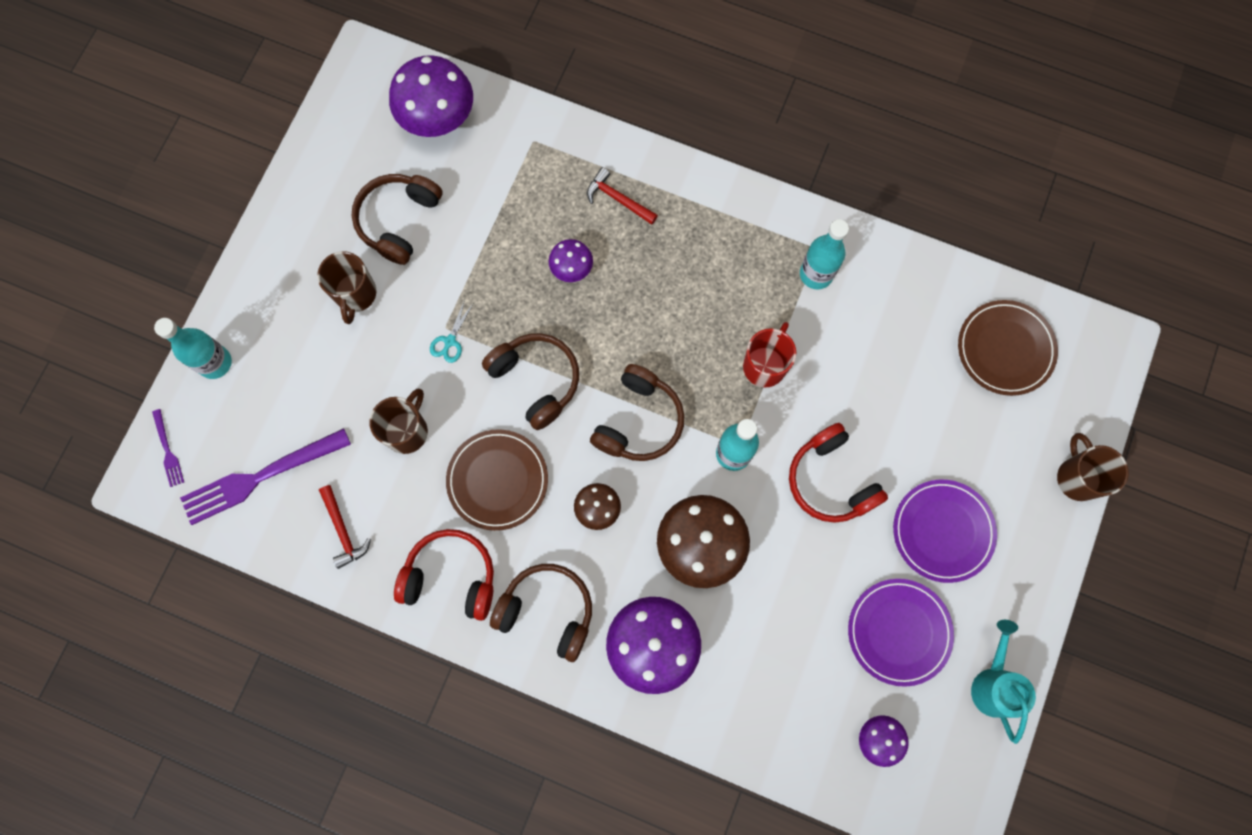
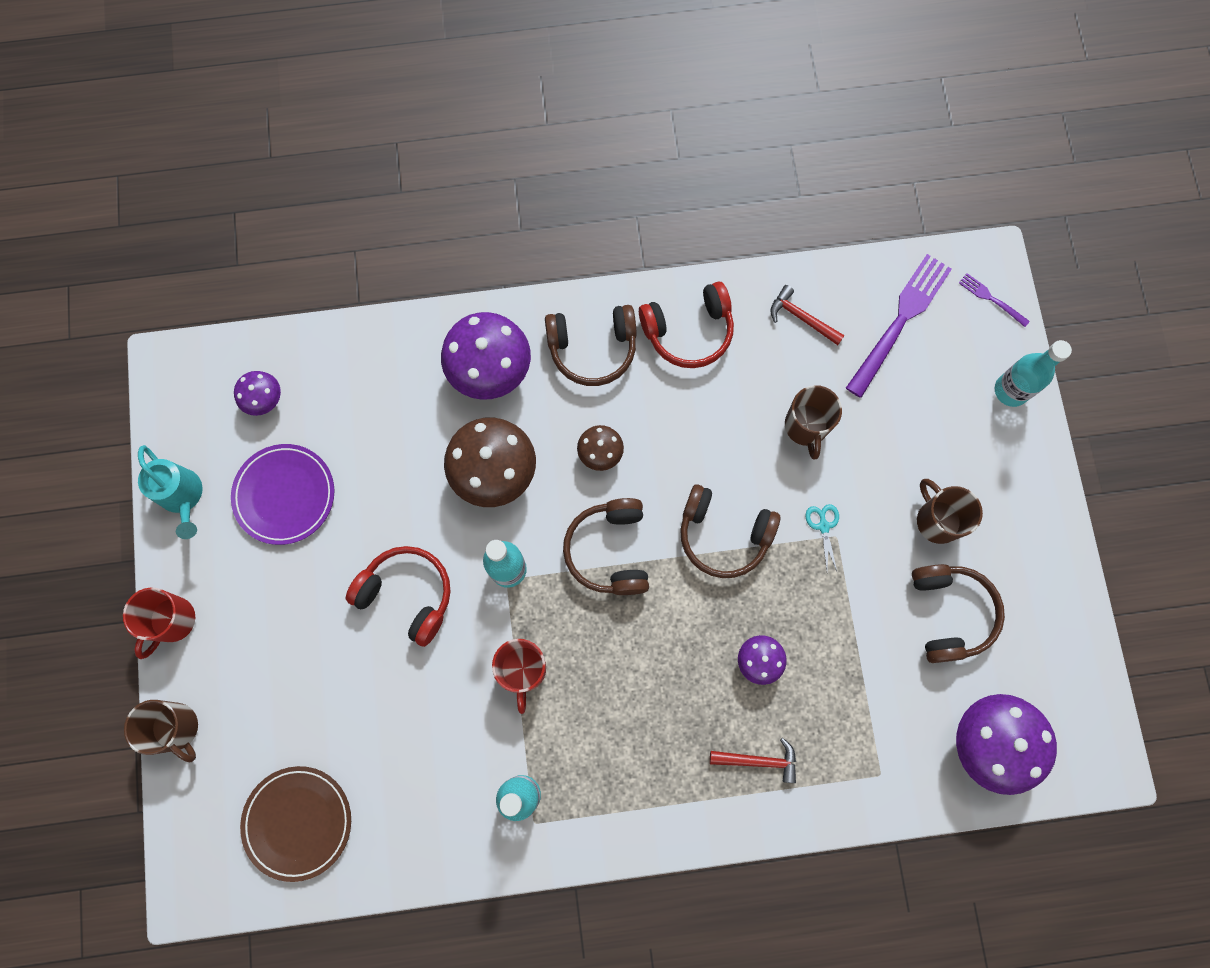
camera: 150 degrees right, 0 degrees up
brown plate [446,429,548,531] -> none
purple plate [893,480,997,583] -> none
none -> red mug [123,587,195,659]

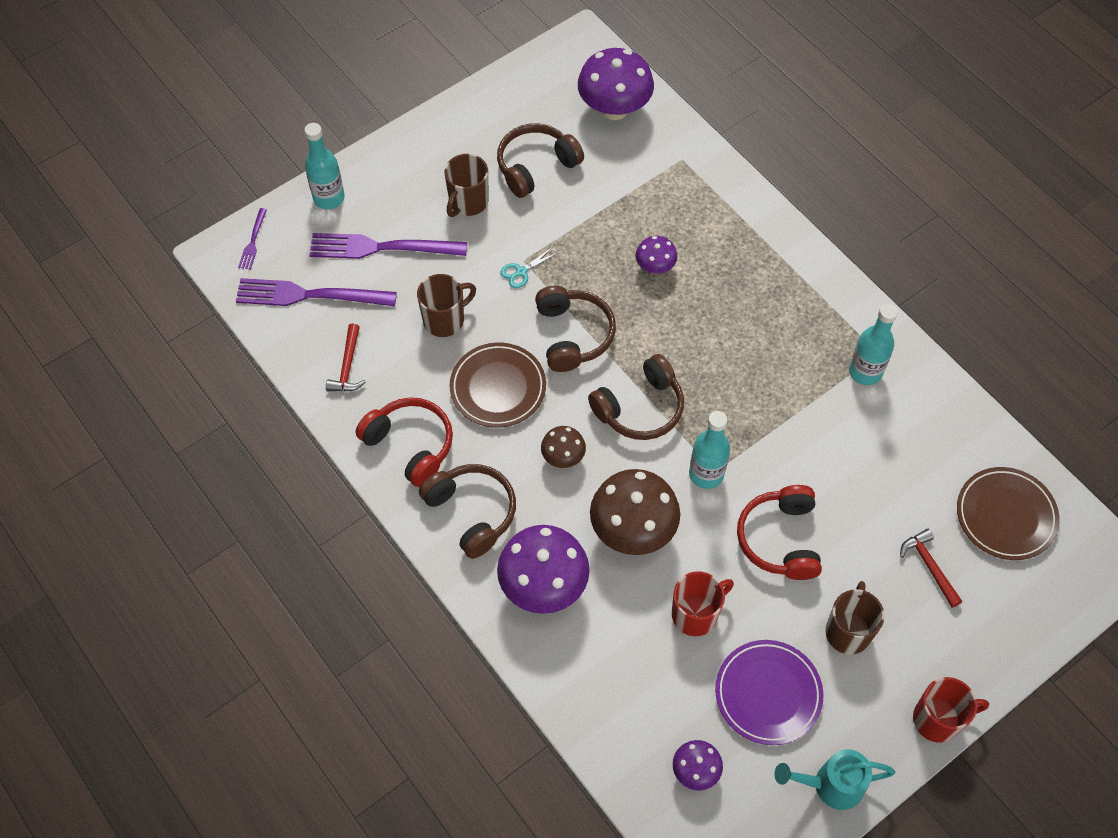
camera: 120 degrees left, 15 degrees down
brown mug [124,700,198,762] -> brown mug moved to [825,581,885,654]
turquoise watering can [138,445,203,539] -> turquoise watering can turned 120 degrees counterclockwise [774,749,896,810]
red mug [492,639,546,714] -> red mug moved to [672,571,734,636]
red hammer [710,738,796,783] -> red hammer moved to [900,529,962,608]
none -> purple fork [309,233,467,259]
none -> brown plate [450,343,546,428]

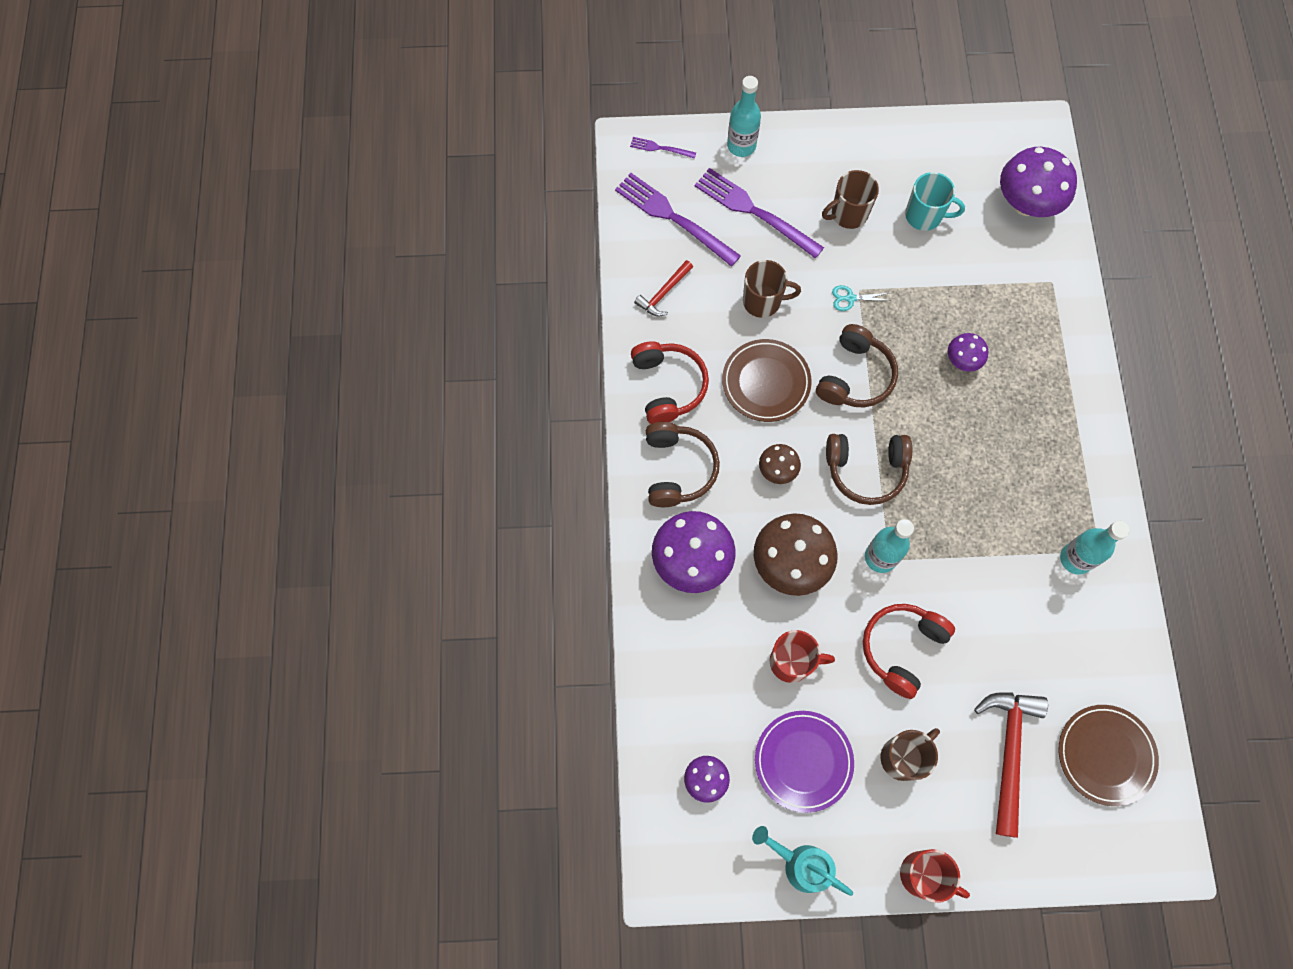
camera: 35 degrees right, 10 degrees up
purple fork [238,208,267,270] -> purple fork turned 60 degrees clockwise [630,137,696,159]
brown headphones [497,123,584,198] -> turquoise mug [905,172,965,231]
red hammer [900,529,962,608] -> red hammer [974,692,1048,838], size x1.79

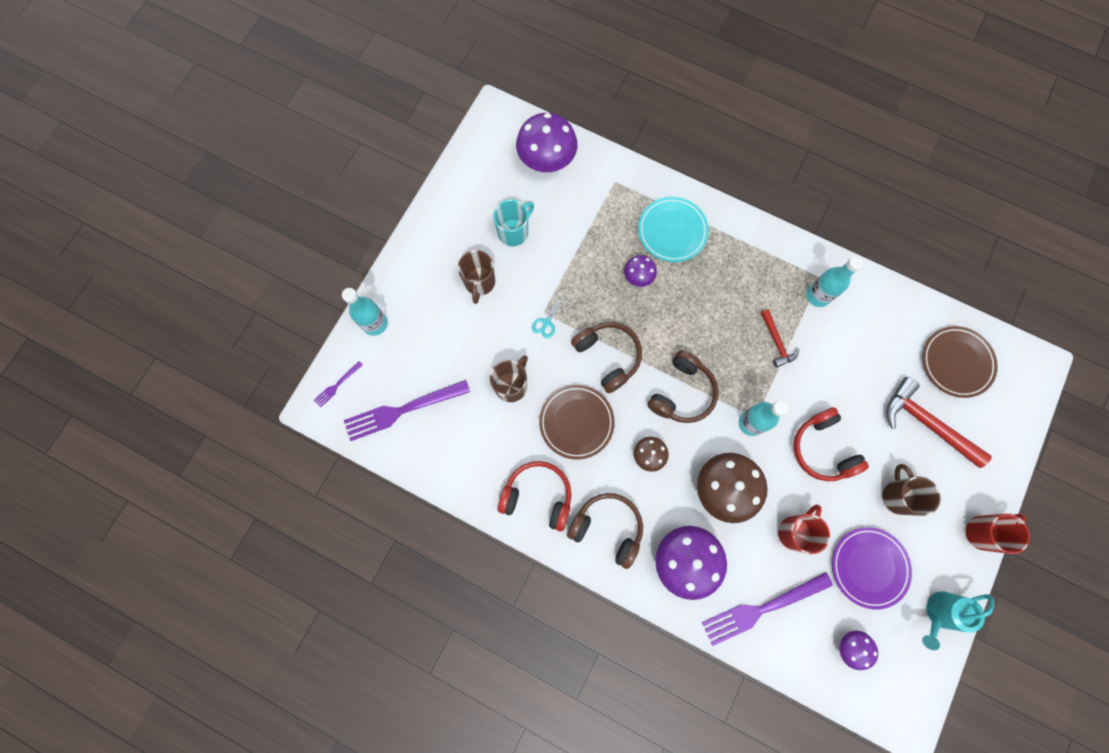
camera: 60 degrees left, 5 degrees up
red hammer [634,260,693,316] -> red hammer moved to [761,309,799,368]
purple fork [695,168,824,259] -> purple fork moved to [702,572,833,646]
none -> turquoise plate [638,197,709,262]

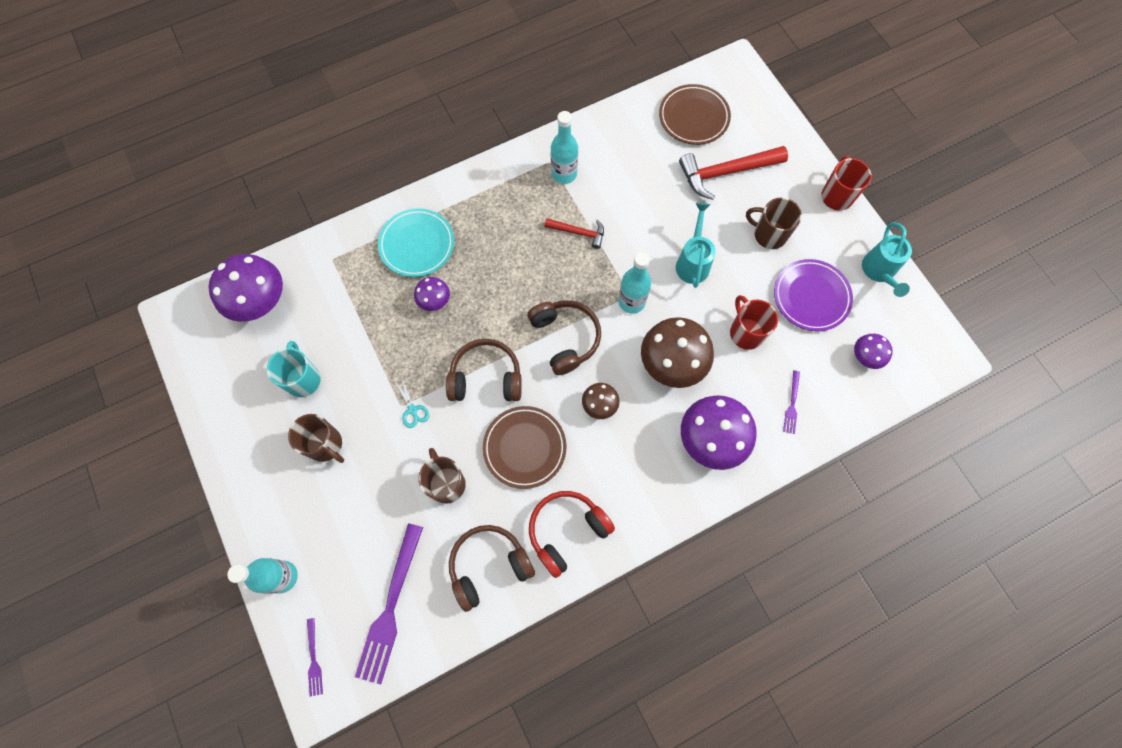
camera: 55 degrees left, 5 degrees down
brown headphones [567,493,643,569] -> brown headphones moved to [449,525,535,612]
purple fork [702,572,833,646] -> purple fork [783,371,800,434], size x0.47
red headphones [793,407,869,481] -> turquoise watering can [676,203,716,288]

